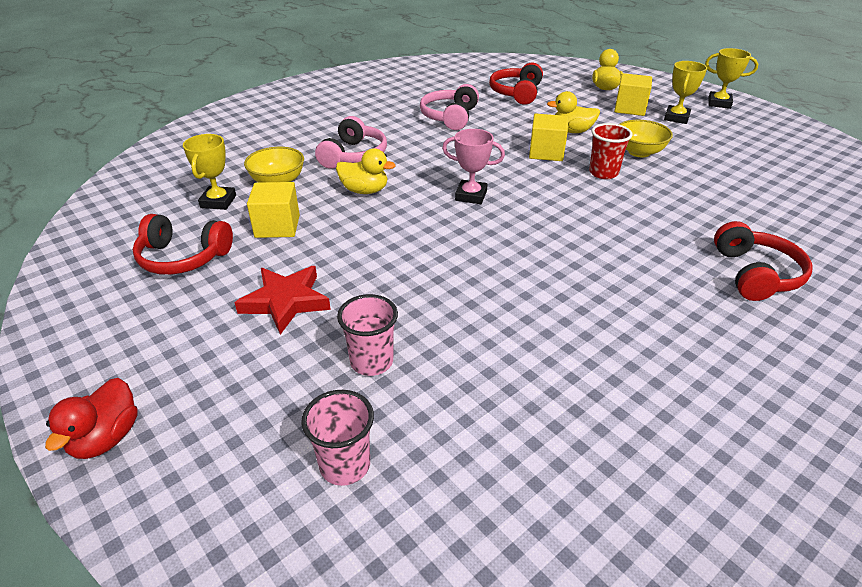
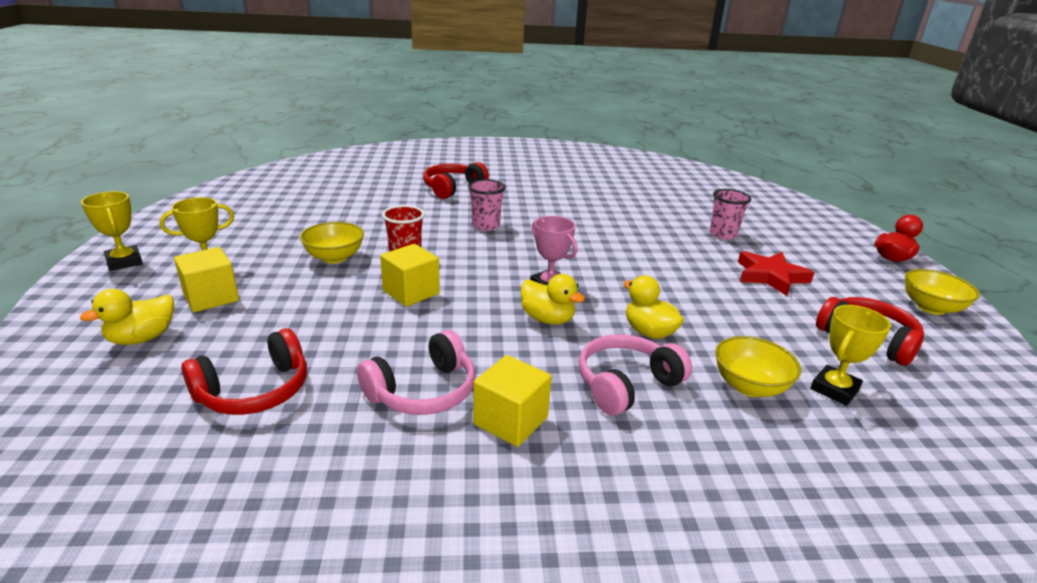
camera: 145 degrees left, 10 degrees down
yellow cube [247,182,300,238] -> yellow cube moved to [473,355,552,447]
pink cup [301,390,374,486] -> pink cup moved to [468,179,506,231]
yellow duck [547,91,600,133] -> yellow duck moved to [521,274,585,324]
none -> yellow bowl [905,269,980,315]

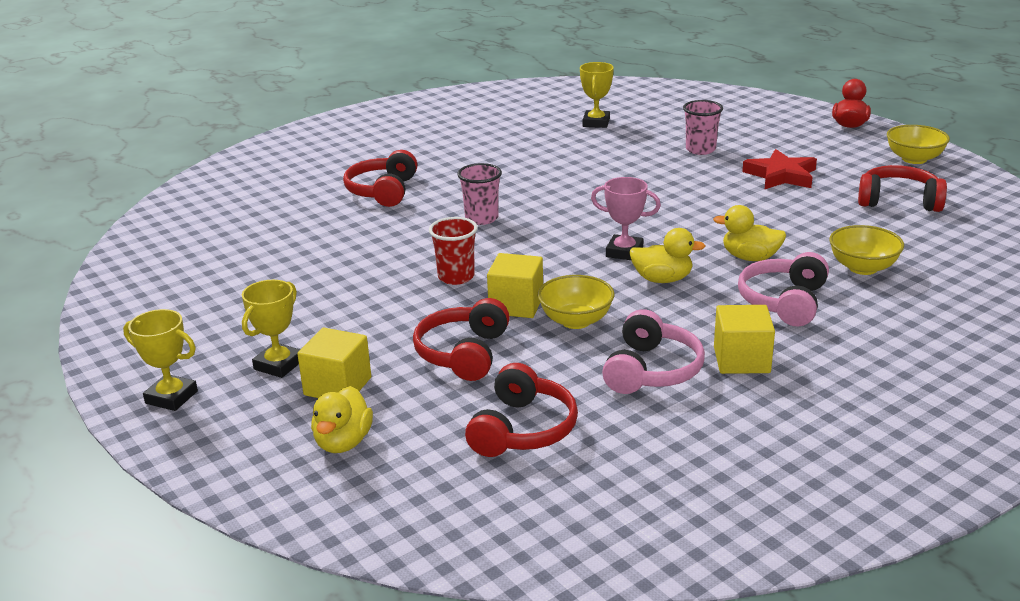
camera: 30 degrees left, 0 degrees up
yellow bowl [300,222,364,263] -> yellow bowl moved to [537,275,614,329]
yellow trophy [810,305,891,406] -> yellow trophy moved to [580,62,614,128]
none -> red headphones [413,298,510,381]

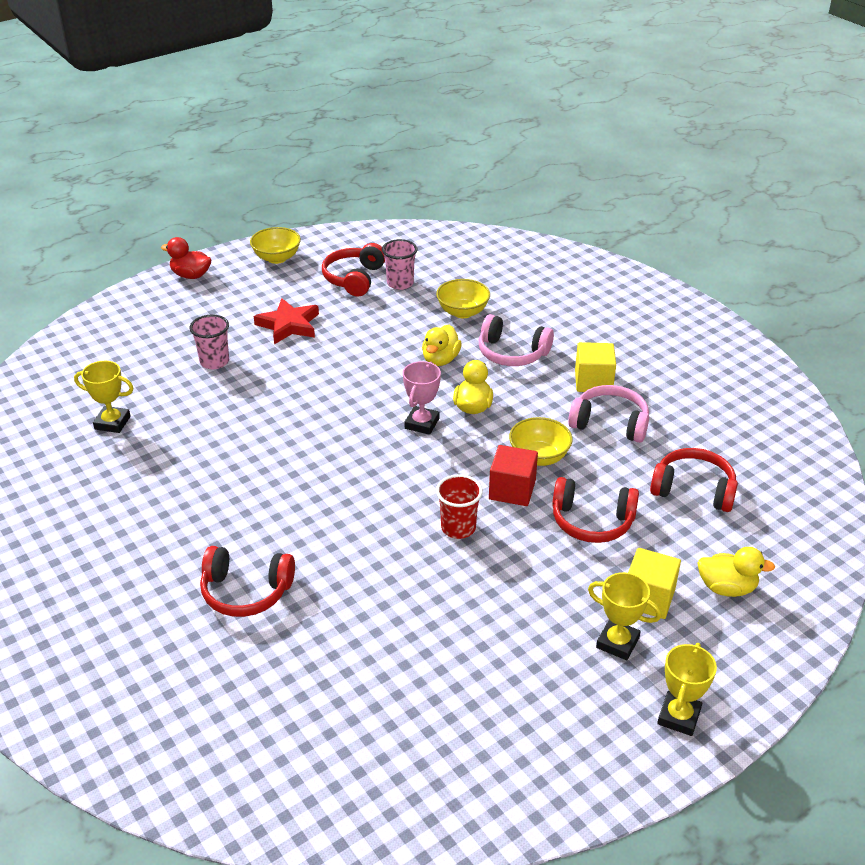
camera: 90 degrees left, 10 degrees up
pink cup [457,163,502,225] -> pink cup moved to [382,239,418,290]
yellow cube [487,253,543,318] -> red cube [489,445,538,506]

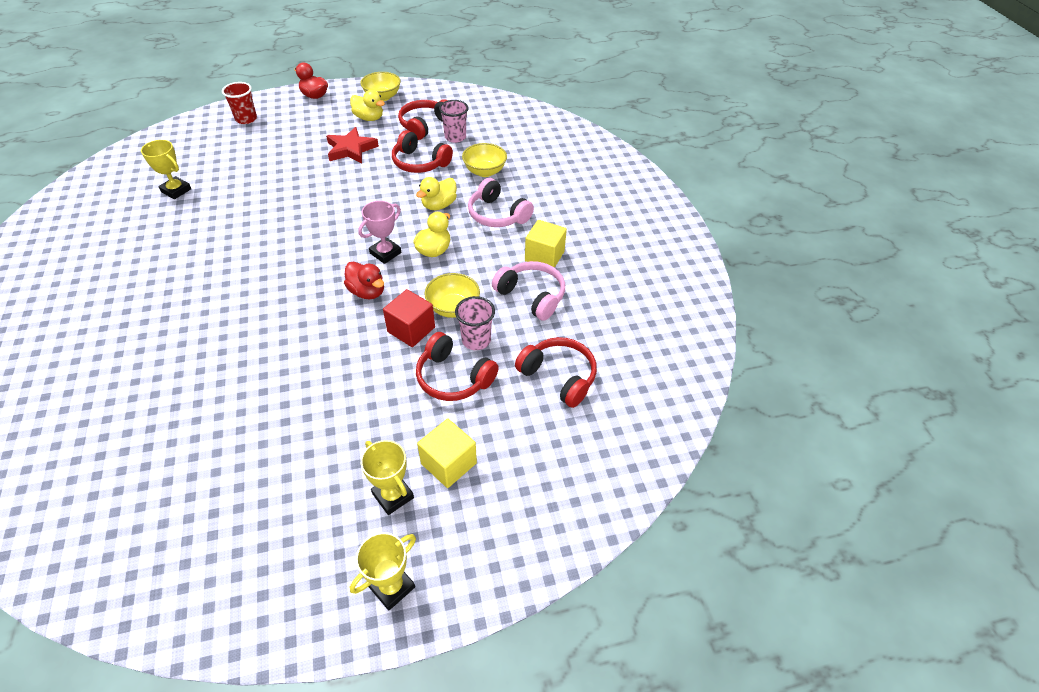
camera: 20 degrees right, 10 degrees up
pink cup [190,314,229,369] -> pink cup moved to [455,296,495,350]
red headphones [200,546,295,617] -> red headphones moved to [392,130,453,173]
red cup [436,474,483,539] -> red cup moved to [222,82,257,124]
yellow duck [698,547,775,597] -> yellow duck moved to [350,90,385,121]
none -> red duck [344,262,384,299]

